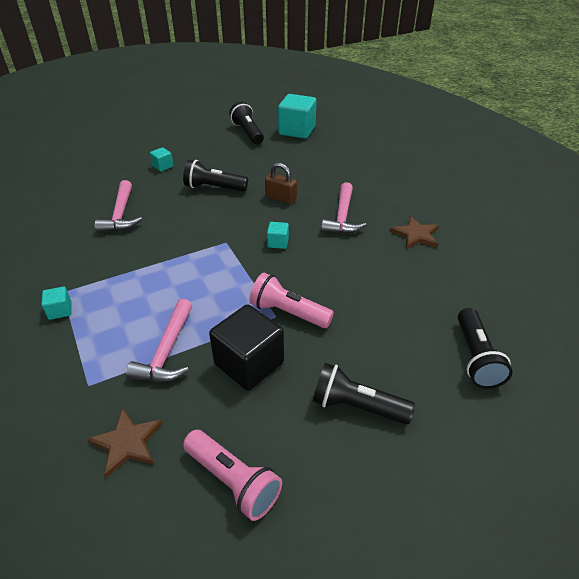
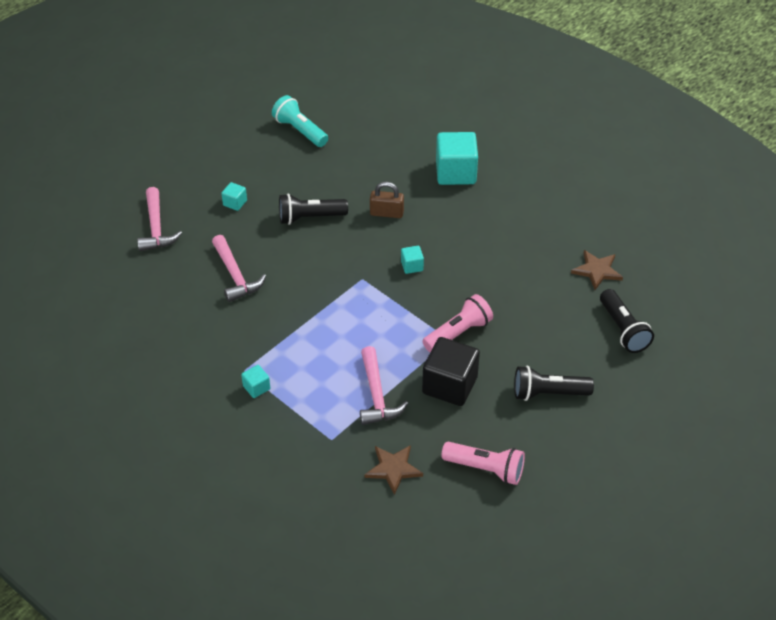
camera: 20 degrees left, 5 degrees up
black flashlight [229,102,264,144] -> turquoise flashlight [272,95,328,147]
pink flashlight [249,273,334,328] -> pink flashlight turned 135 degrees clockwise [423,294,493,352]
turquoise cube [278,94,317,139] -> turquoise cube moved to [436,132,478,185]
pink hammer [321,182,366,234] -> pink hammer moved to [137,187,182,251]
brown star [390,216,439,250] -> brown star moved to [571,250,623,290]

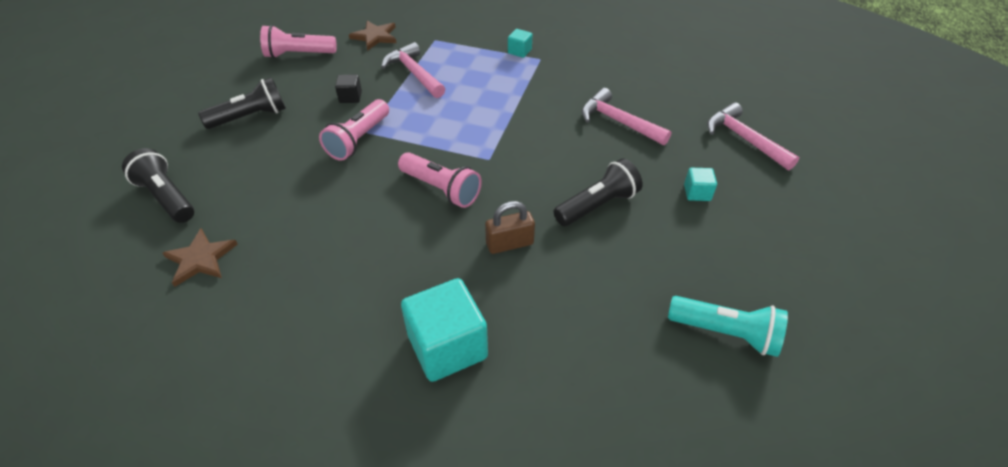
camera: 155 degrees right, 0 degrees up
turquoise cube [401,246,424,274] -> pink flashlight [398,152,482,208]
black cube [422,337,480,406] -> black cube [335,74,362,103], size x0.47

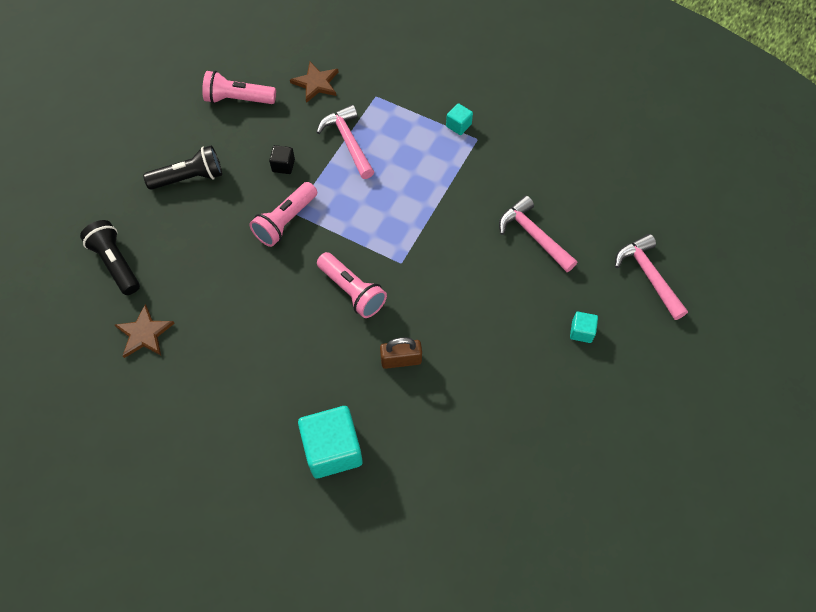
camera: 10 degrees right, 15 degrees up
black flashlight [554,158,643,226] -> none
turquoise flashlight [668,296,788,357] -> none

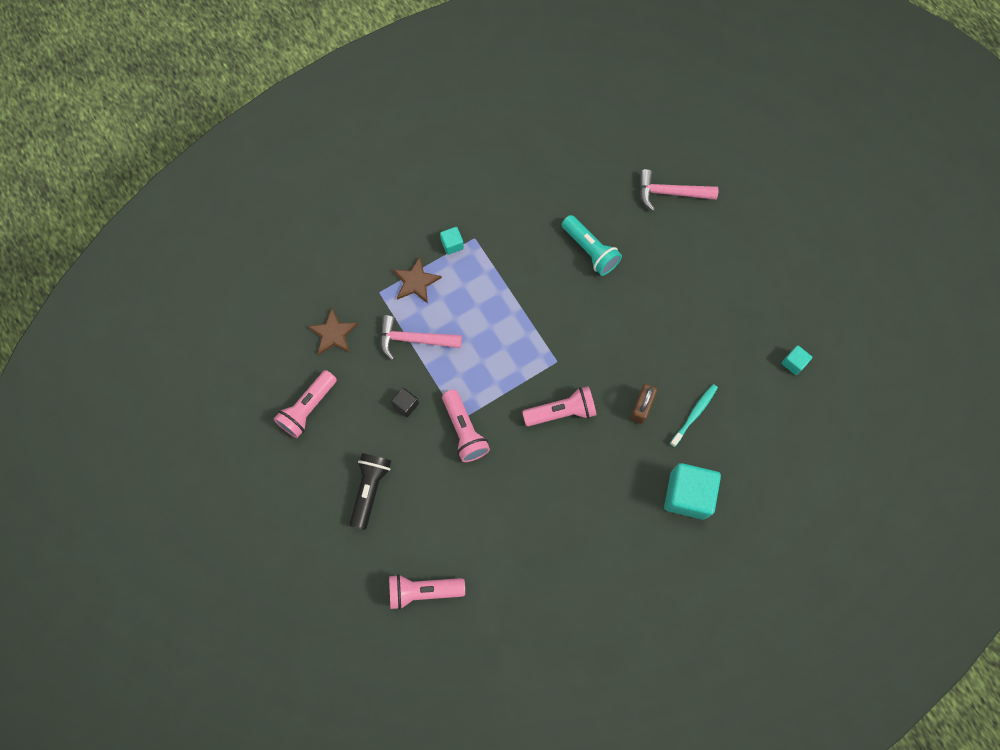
camera: 60 degrees left, 10 degrees up
black flashlight [80,220,140,295] -> pink flashlight [389,574,465,610]
brown star [115,304,175,358] -> brown star moved to [393,257,442,304]
pink hammer [499,196,577,272] -> turquoise flashlight [562,215,622,276]
turquoise cube [570,312,598,343] -> turquoise cube moved to [781,345,812,375]
none -> turquoise toothbrush [670,384,718,447]

